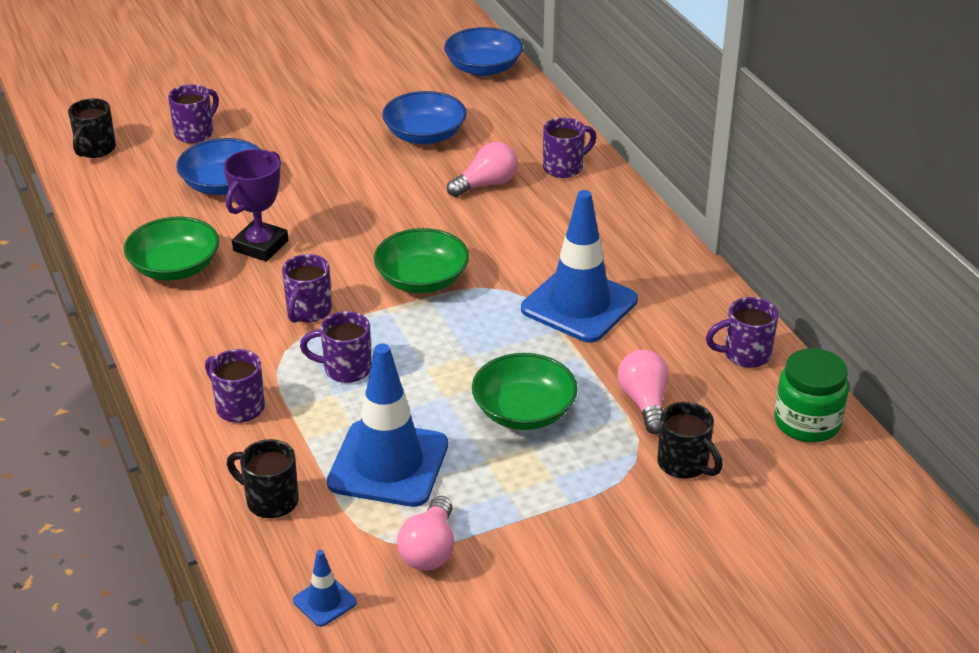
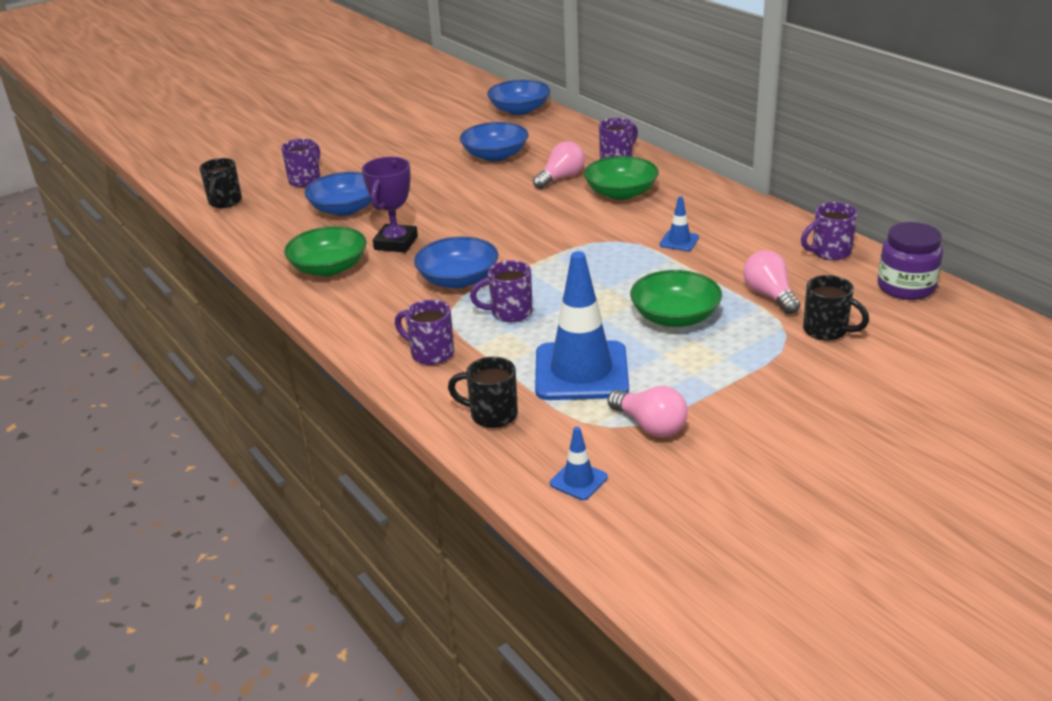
camera: 10 degrees left, 5 degrees down
purple mug [282,254,332,323] -> blue bowl [414,237,498,289]
green bowl [374,228,469,293] -> green bowl moved to [584,156,659,200]
pink light bulb [397,496,454,571] -> pink light bulb turned 45 degrees counterclockwise [608,386,688,438]
blue traffic cone [521,190,638,342] -> blue traffic cone [659,196,699,251], size x0.43
green jar [774,348,849,443] -> purple jar [878,222,943,300]

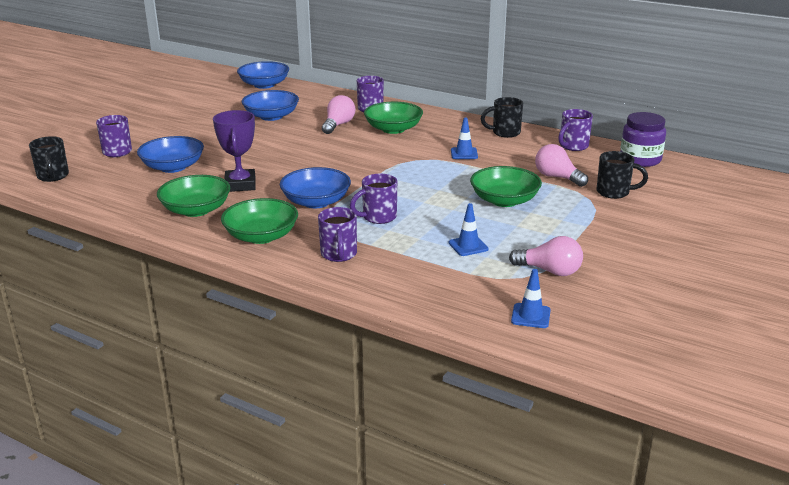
camera: 25 degrees left, 5 degrees down
purple mug [395,300,454,365] -> purple mug turned 105 degrees counterclockwise [318,207,357,262]
black mug [448,357,518,428] -> black mug moved to [480,97,523,138]
blue traffic cone [535,251,629,400] -> blue traffic cone [449,203,489,256], size x0.43
none -> green bowl [221,198,298,244]

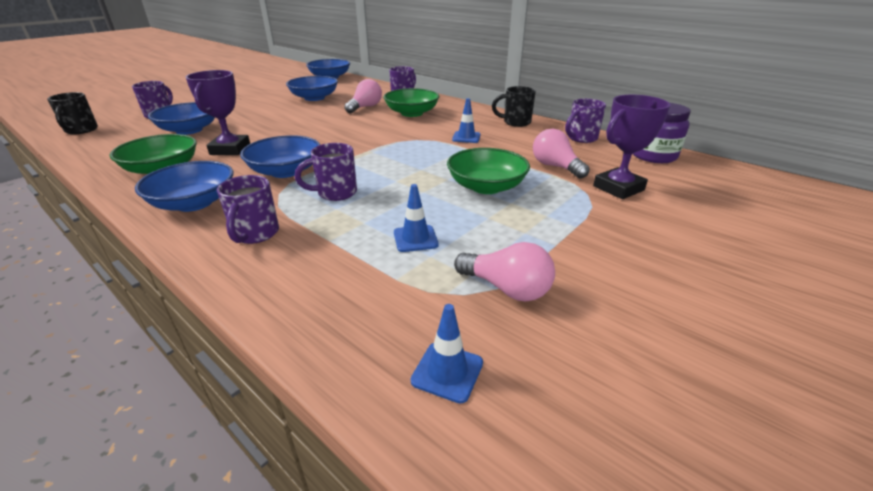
camera: 10 degrees right, 5 degrees up
green bowl [221,198,298,244] -> blue bowl [135,161,233,212]
black mug [597,151,648,199] -> purple trophy [593,95,670,199]

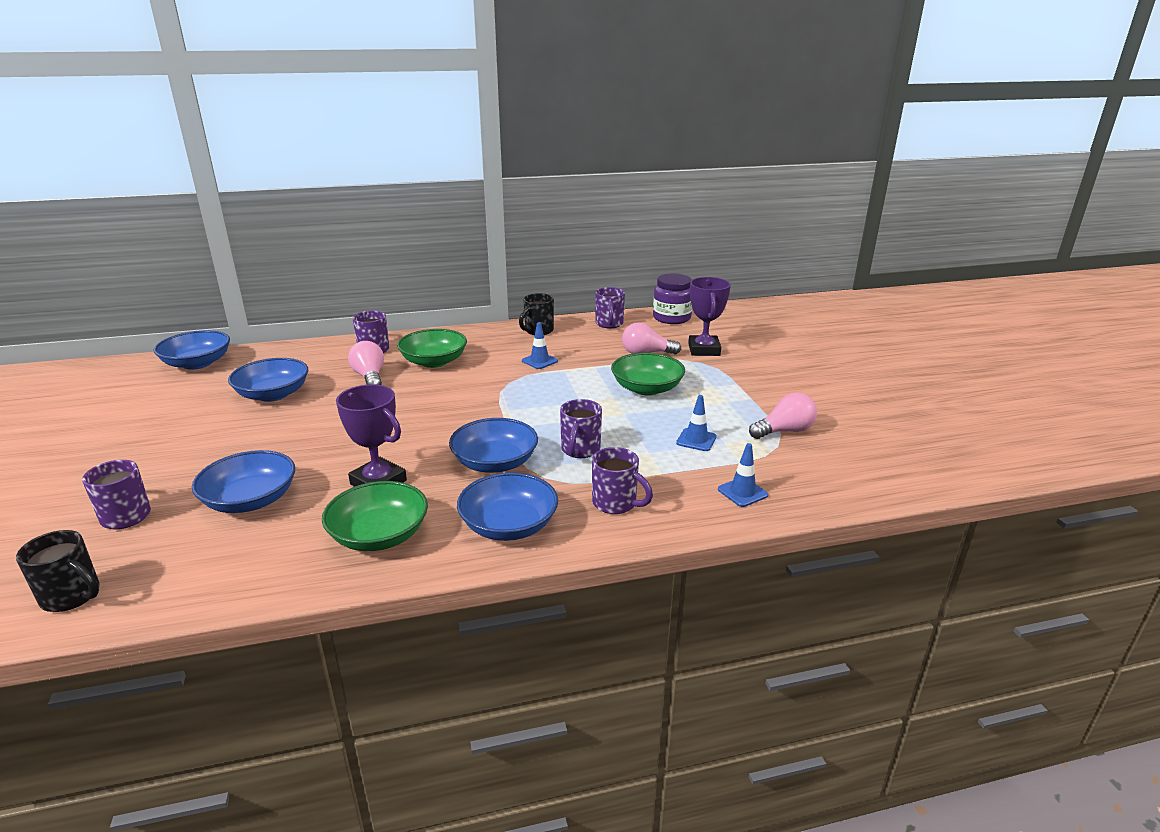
camera: 55 degrees left, 5 degrees down
blue traffic cone [411,304,483,404] -> blue traffic cone moved to [718,443,768,507]

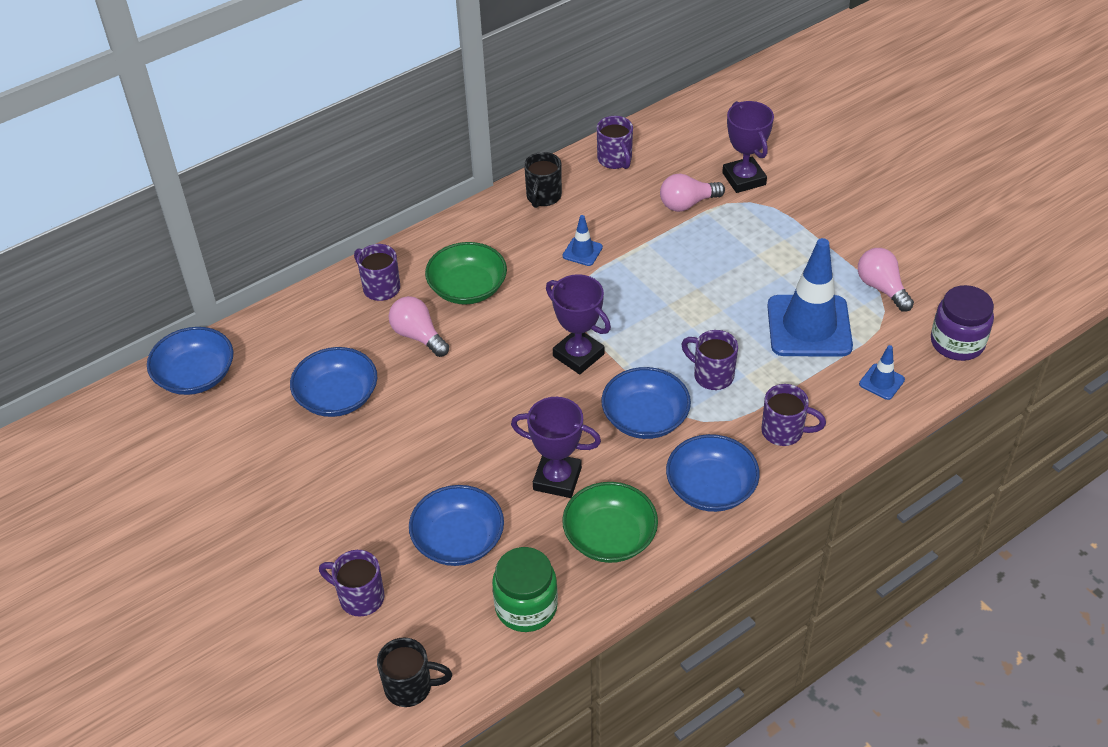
camera: 20 degrees left, 20 degrees up
purple mug [560,399,602,458] -> purple mug turned 135 degrees clockwise [681,330,738,390]
green bowl [611,353,685,396] -> none
purple jar [653,273,692,324] -> purple jar moved to [931,285,994,361]
blue traffic cone [676,395,717,451] -> blue traffic cone [767,238,853,357], size x2.30
pink light bulb [749,392,817,439] -> pink light bulb turned 75 degrees counterclockwise [858,248,914,312]
none -> green jar [492,547,558,632]
none -> purple trophy [546,274,611,374]

